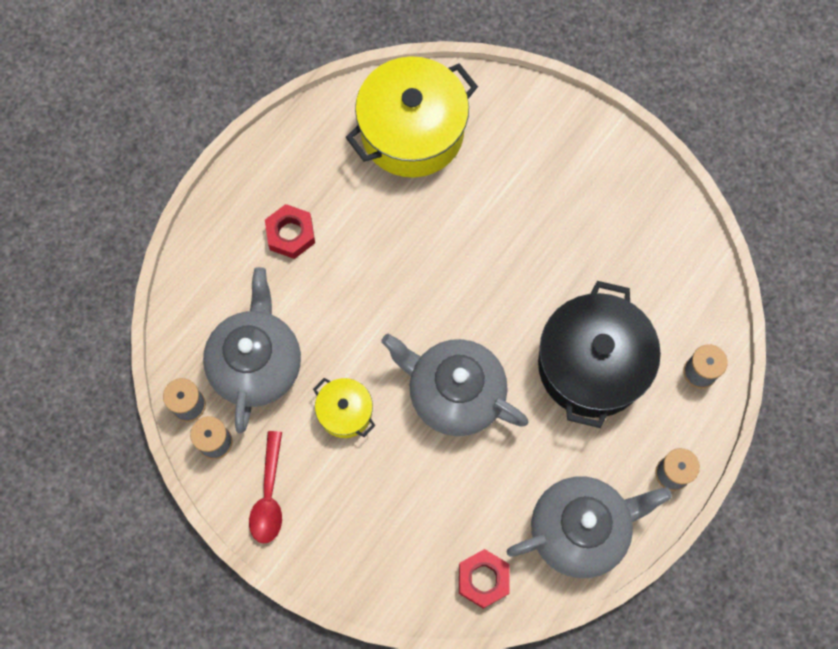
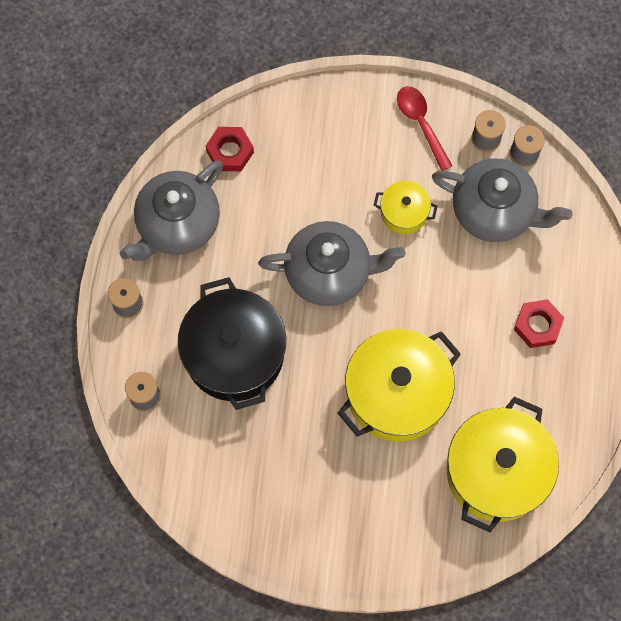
camera: 150 degrees right, 0 degrees up
grey teapot [203,267,301,433] -> grey teapot turned 45 degrees counterclockwise [432,158,572,242]
none -> yellow pot [338,329,461,442]

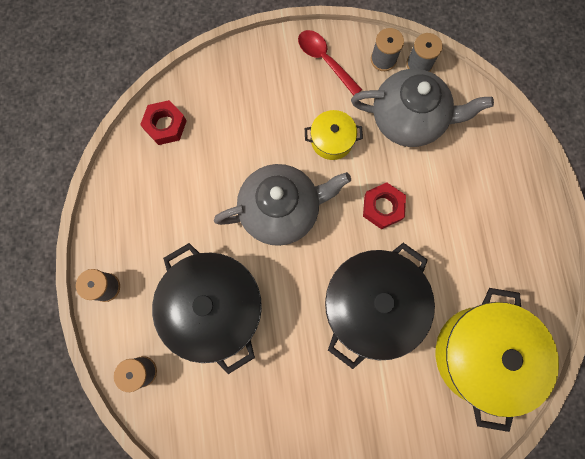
camera: 15 degrees left, 5 degrees up
grey teapot [120,160,223,261] -> none
yellow pot [338,329,461,442] -> black pot [325,243,435,369]
red nut [514,299,564,348] -> red nut moved to [363,182,406,229]

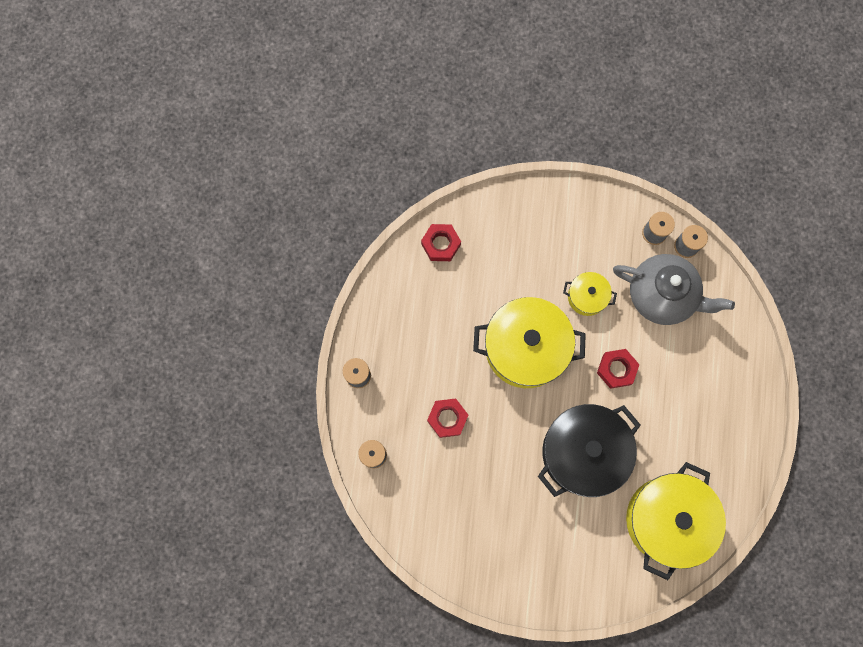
camera: 15 degrees right, 0 degrees up
black pot [152,243,262,374] -> red nut [427,398,468,438]
grey teapot [214,164,351,246] -> yellow pot [473,297,586,388]
red spoon [298,30,362,96] -> none

